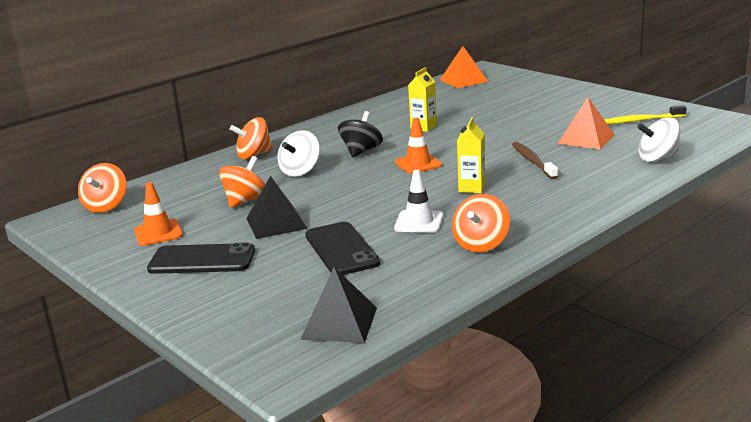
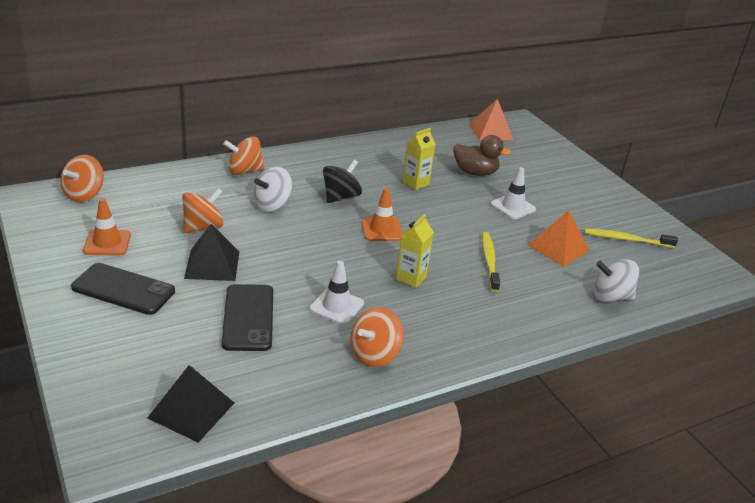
camera: 10 degrees right, 10 degrees up
brown toothbrush [512,142,558,179] -> yellow toothbrush [482,232,500,292]
none -> brown duck [453,135,511,176]
none -> white traffic cone [490,167,536,219]

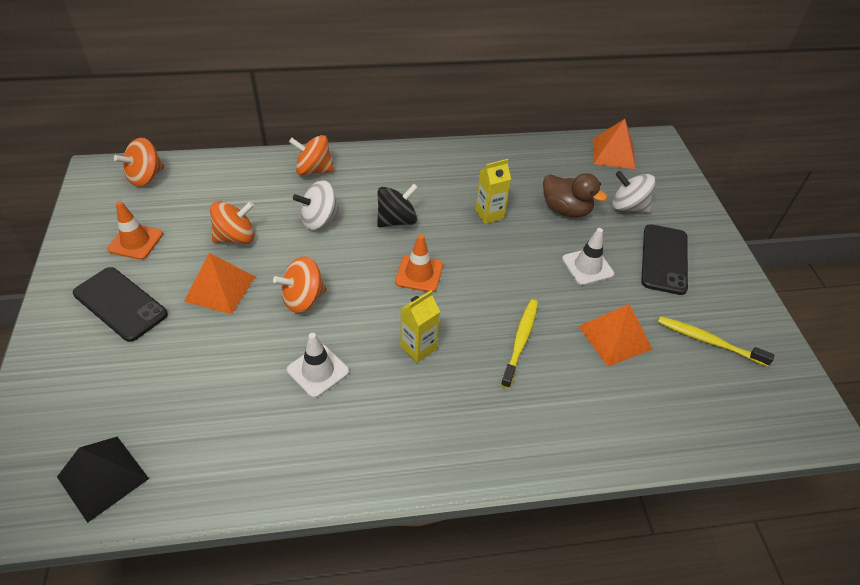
camera: 20 degrees right, 15 degrees up
black pyramid [184,224,239,281] -> orange pyramid [184,253,256,314]
black phone [222,284,273,351] -> black phone moved to [641,224,688,295]
orange spinning top [350,307,404,367] -> orange spinning top moved to [273,256,327,313]
white spinning top [594,259,639,302] -> white spinning top moved to [612,171,656,213]

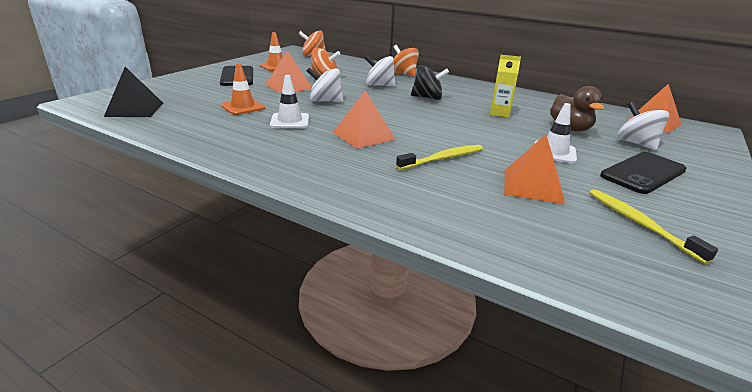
camera: 40 degrees right, 20 degrees down
orange spinning top [273,256,327,313] -> white spinning top [307,67,343,102]
orange traffic cone [395,234,443,292] -> orange traffic cone moved to [221,63,265,115]
yellow carton [400,290,440,363] -> orange pyramid [333,91,396,149]

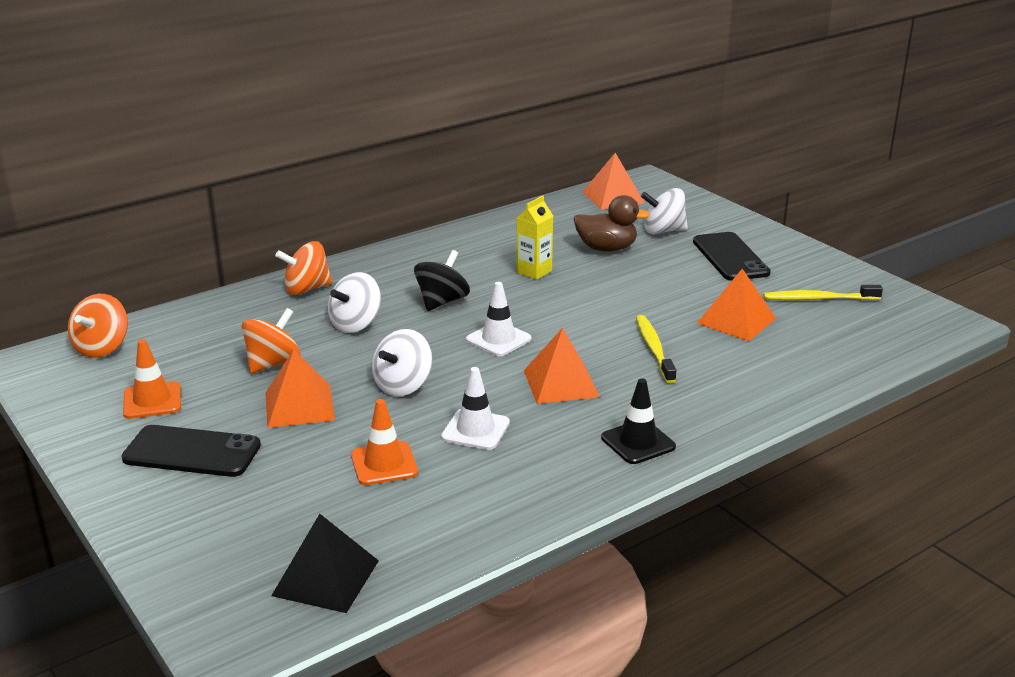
camera: 65 degrees left, 0 degrees up
white traffic cone [534,103,577,164] -> white traffic cone moved to [466,282,532,356]
none -> black traffic cone [601,379,676,464]

